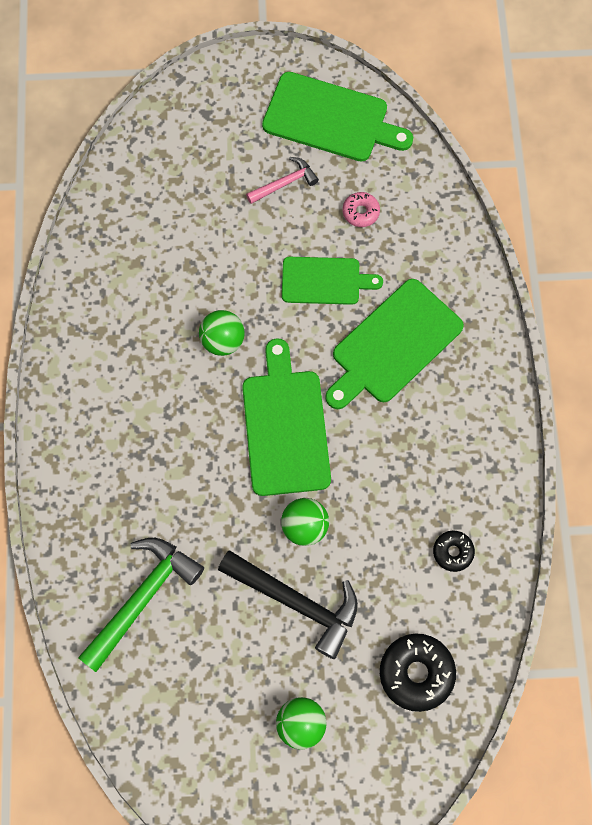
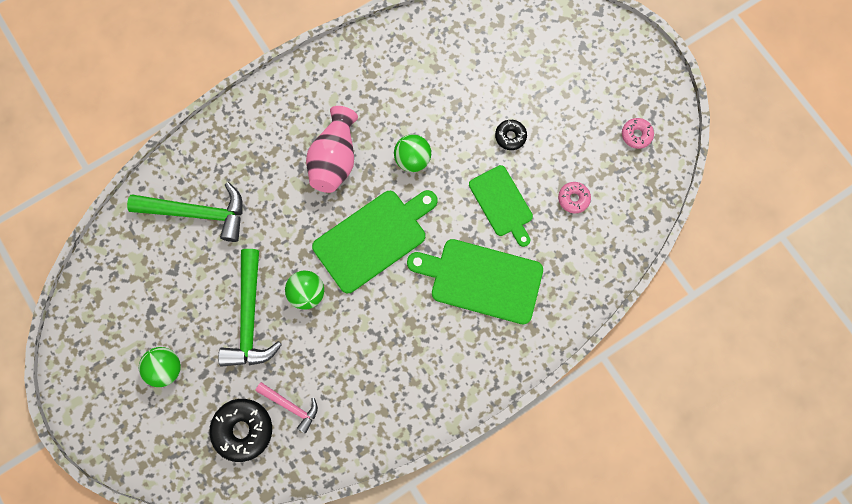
camera: 60 degrees right, 5 degrees up
black hammer [218,550,358,659] -> green hammer [218,249,282,367]
pink hammer [246,157,319,204] -> pink hammer moved to [255,382,318,433]
green cutting board [262,72,413,162] -> pink donut [622,118,654,149]
black donut [433,531,475,572] -> black donut moved to [495,120,527,150]
none -> pink vase [306,106,358,193]

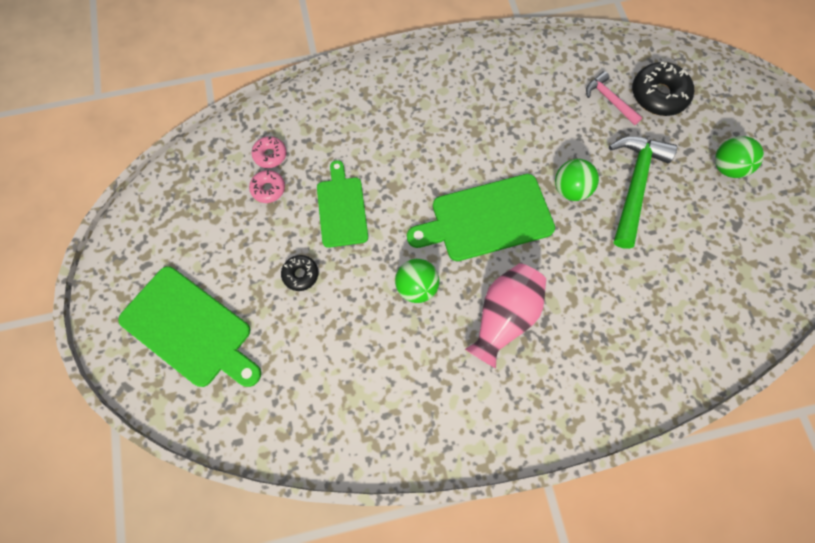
camera: 160 degrees left, 5 degrees down
green hammer [127,182,243,242] -> none
green cutting board [407,239,543,324] -> green cutting board moved to [118,266,261,387]
pink donut [622,118,654,149] -> pink donut moved to [251,136,286,168]

